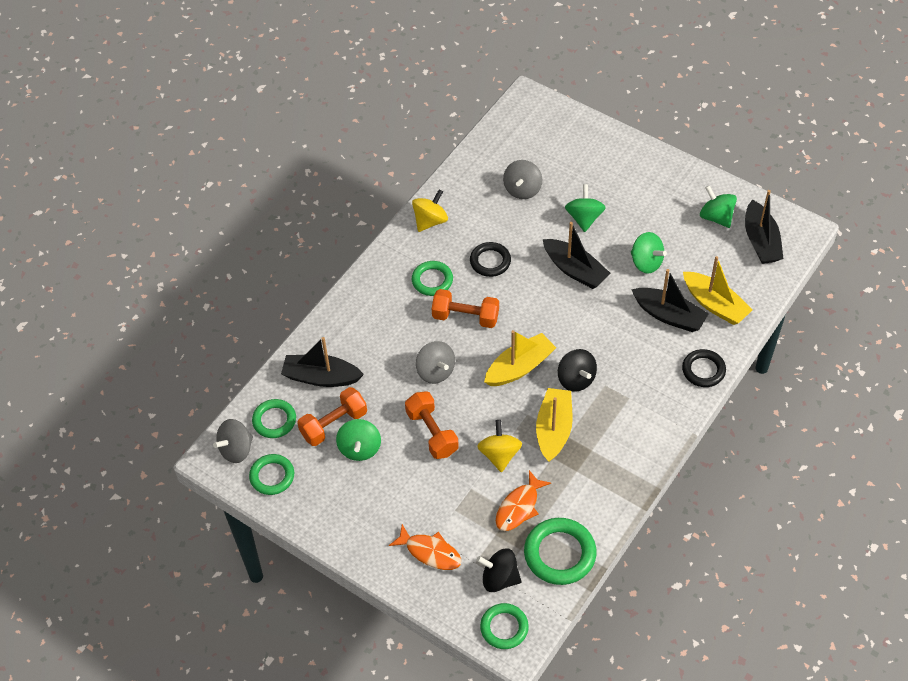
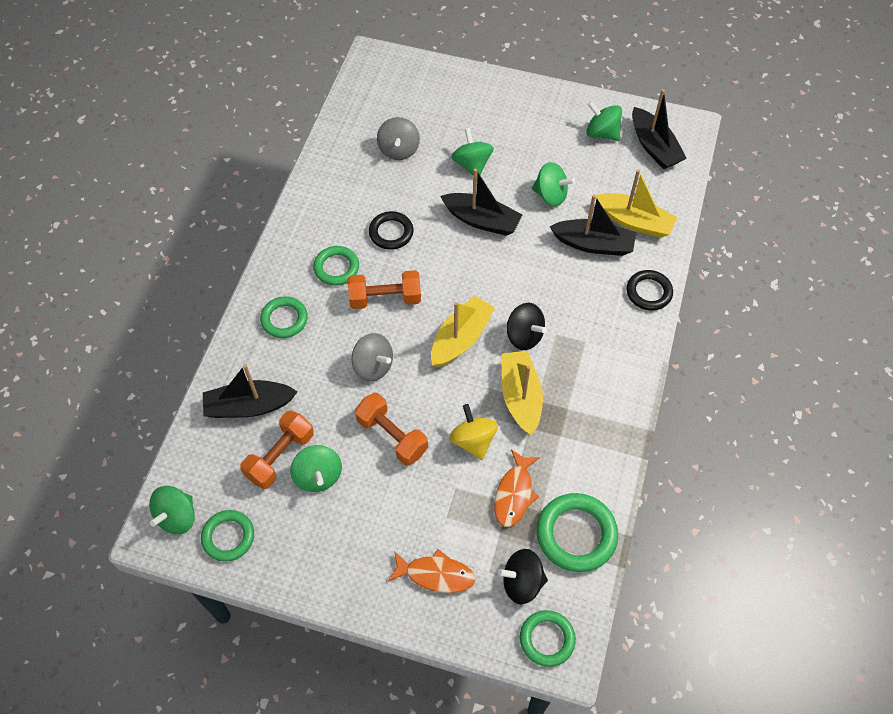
camera: 20 degrees left, 5 degrees up
grey spinning top [213,419,253,463] -> green spinning top [149,486,195,534]
green ring [252,399,296,438] -> green ring moved to [260,296,308,338]
yellow spinning top [412,189,448,232] -> none

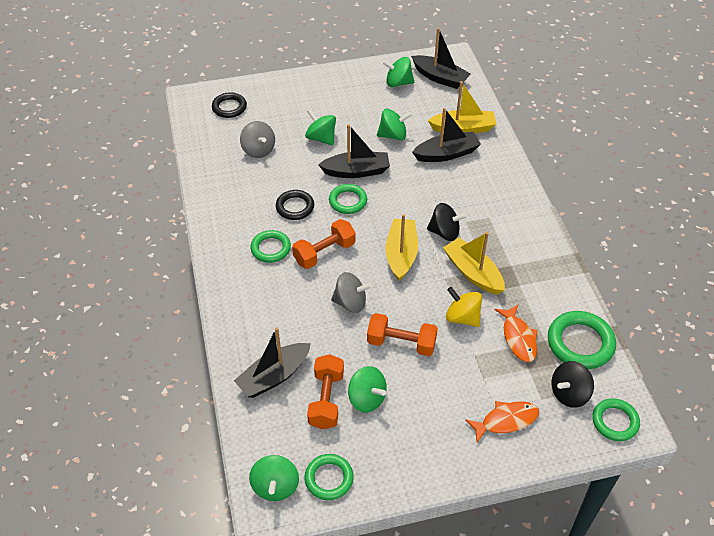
camera: 30 degrees left, 10 degrees down
green ring [260,296,308,338] -> green ring moved to [329,184,367,214]
black ring [627,270,673,311] -> black ring moved to [212,92,247,118]

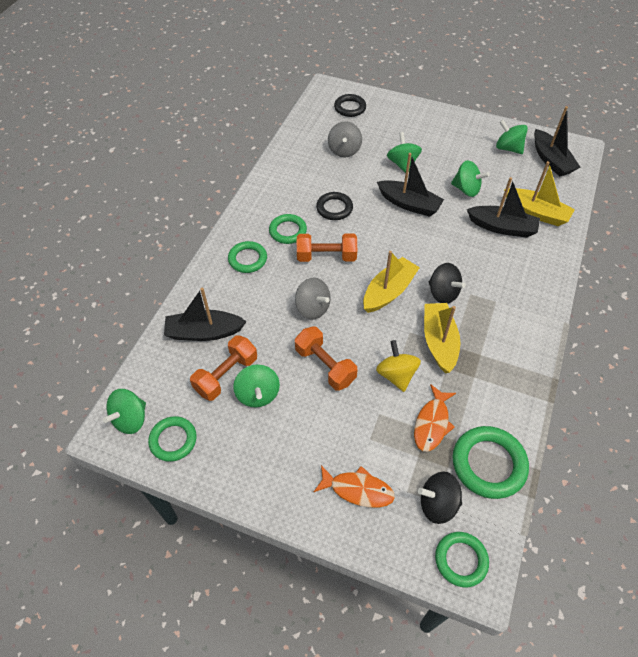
camera: 35 degrees right, 5 degrees up
green ring [329,184,367,214] -> green ring moved to [228,241,267,273]

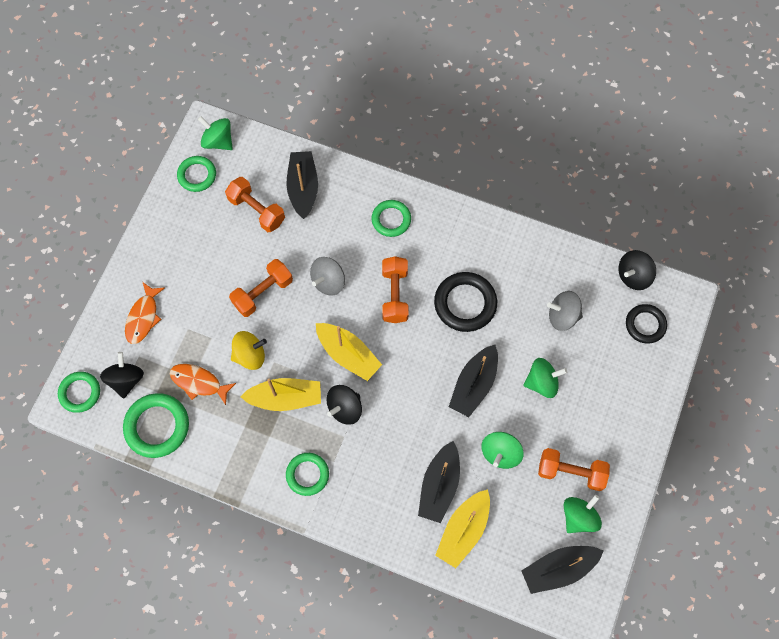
camera: 90 degrees right, 15 degrees up
green spinning top [233,364,280,408] -> none
green ring [269,214,307,244] -> green ring moved to [286,453,329,496]
black ring [316,192,353,220] -> black ring [434,272,497,332], size x1.54
none -> orange dumbbell [538,448,610,491]
none -> black spinning top [619,250,656,290]

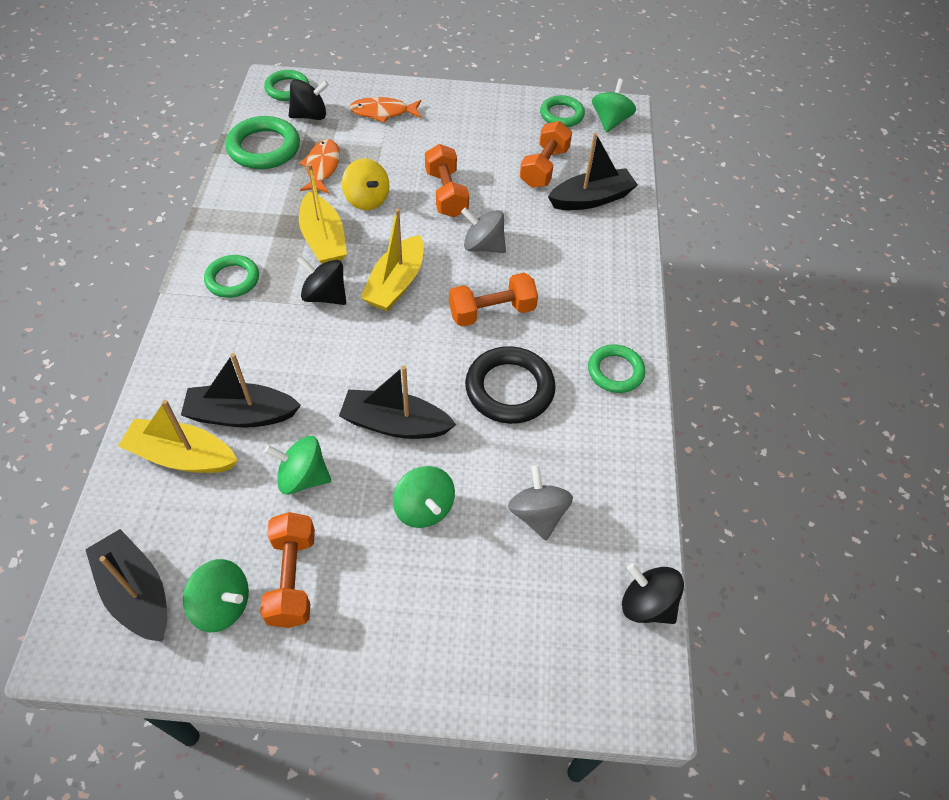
camera: 70 degrees right, 15 degrees down
orange dumbbell [229,259,293,317] -> orange dumbbell turned 45 degrees clockwise [425,144,469,217]
green ring [371,200,411,237] -> green ring moved to [588,344,645,393]
black ring [626,304,667,344] -> none

